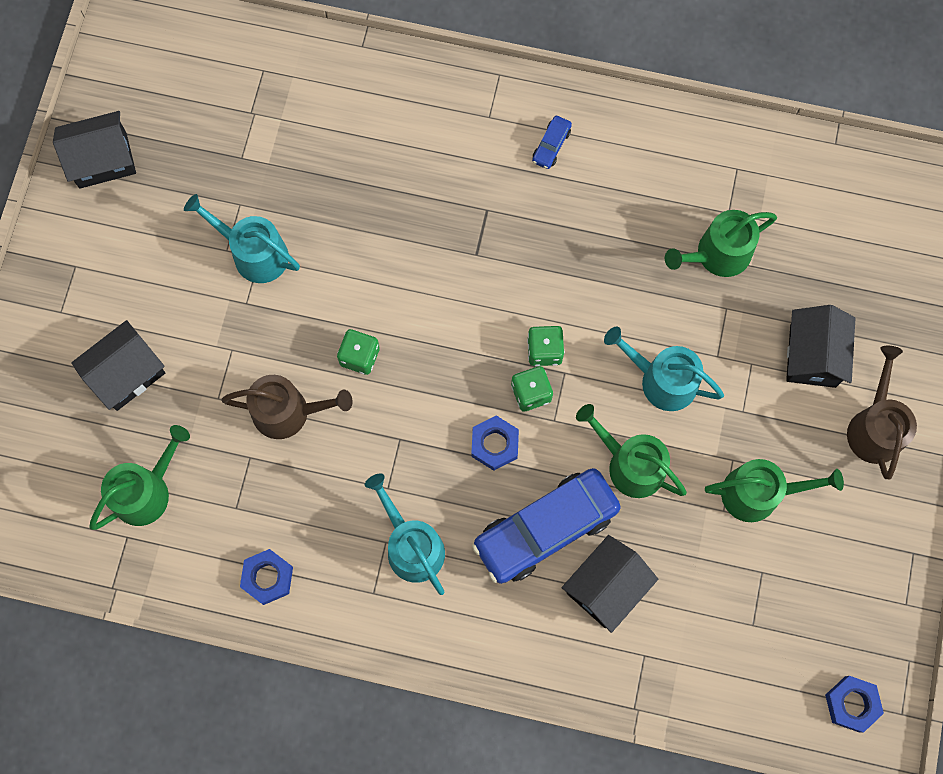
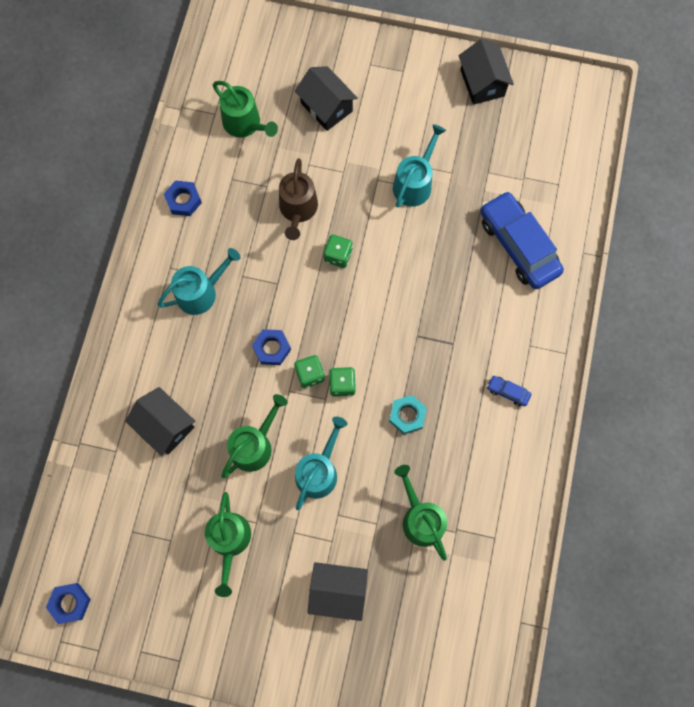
camera: 90 degrees right, 0 degrees up
blue car [472,468,621,584] -> blue car moved to [480,191,564,289]
brown watering can [847,346,917,479] -> none
none -> turquoise nut [389,395,427,434]

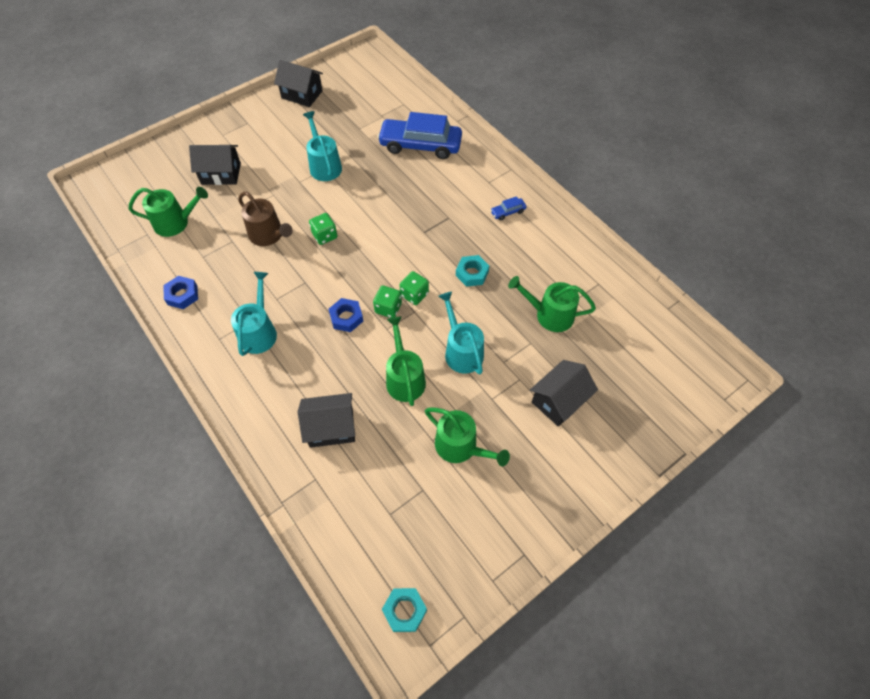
camera: 50 degrees left, 15 degrees down
blue nut [46,583,91,624] -> turquoise nut [382,588,427,632]

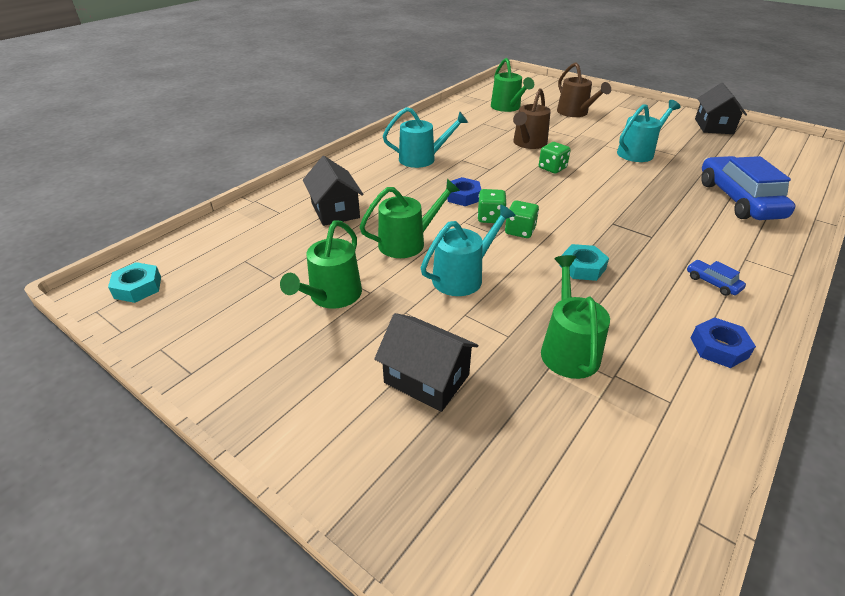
camera: 75 degrees right, 20 degrees down
blue nut [163,276,198,309] -> blue nut moved to [691,317,756,368]
black house [189,145,241,185] -> brown watering can [557,62,611,117]

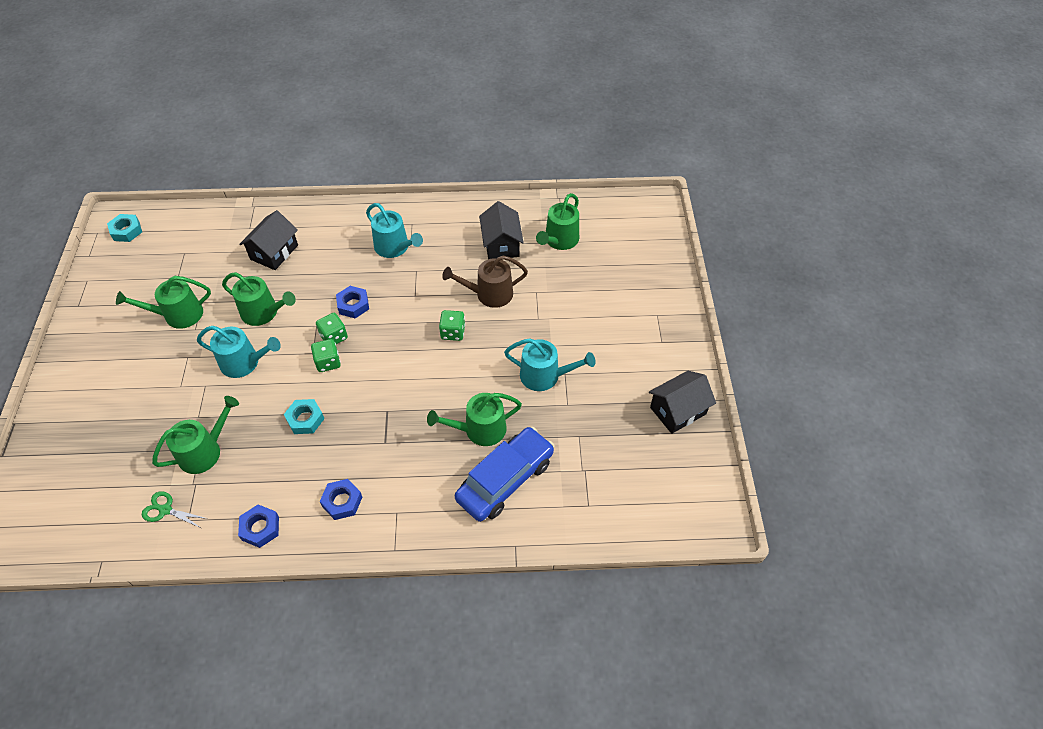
camera: 50 degrees right, 15 degrees up
black house [374,313,478,412] -> black house moved to [479,201,524,259]
brown watering can [557,62,611,117] -> none
blue car [687,260,746,296] -> blue nut [320,479,362,520]
none -> green scissors [142,491,208,528]
none -> green watering can [427,393,522,446]

